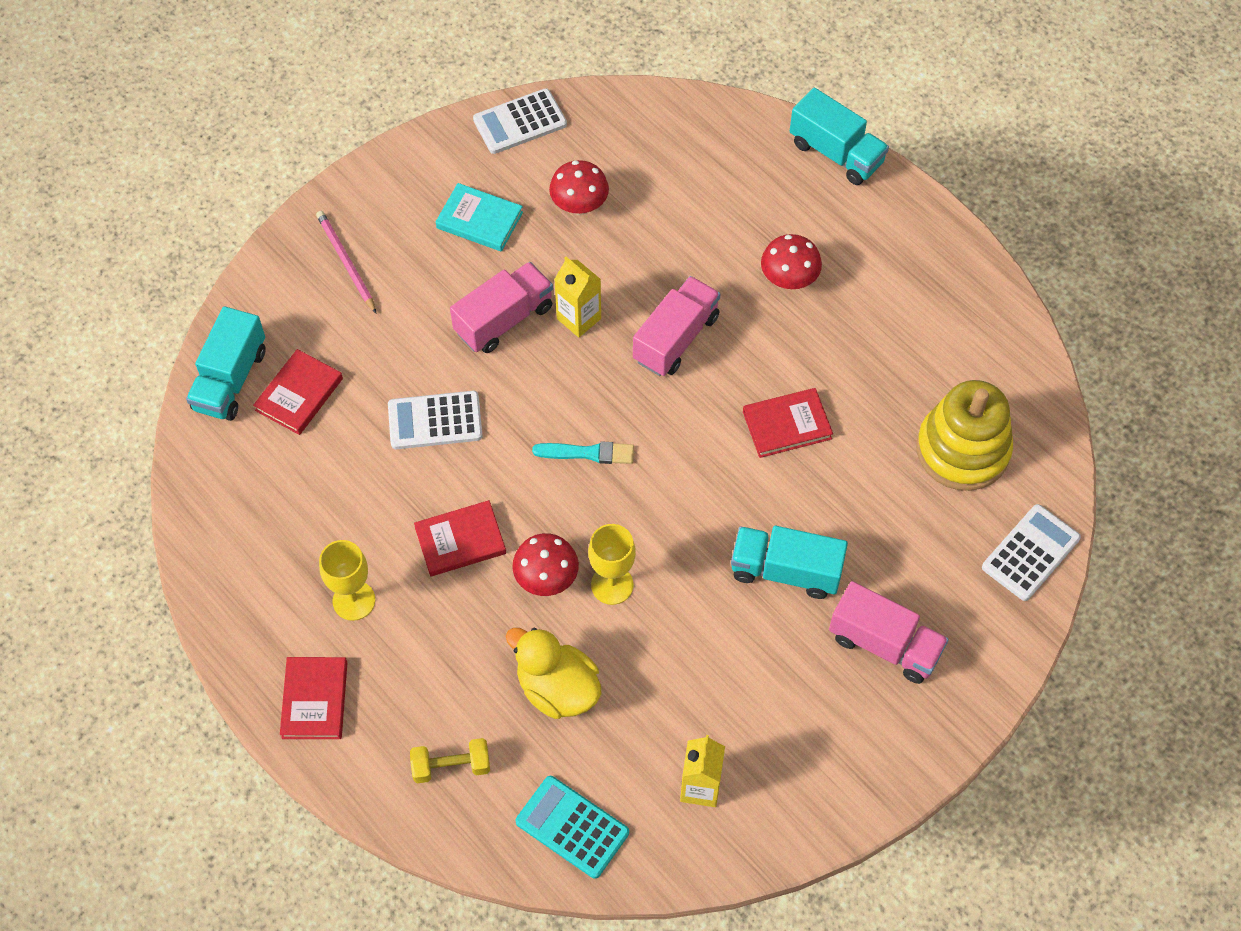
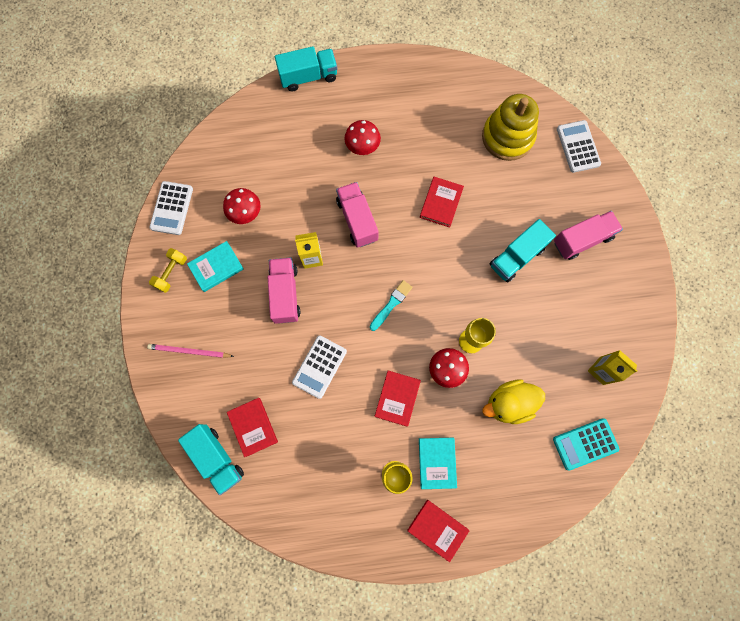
camera: 55 degrees left, 15 degrees up
yellow dumbbell [410,738,490,784] -> yellow dumbbell moved to [149,248,187,293]
none -> turquoise book [419,438,457,489]

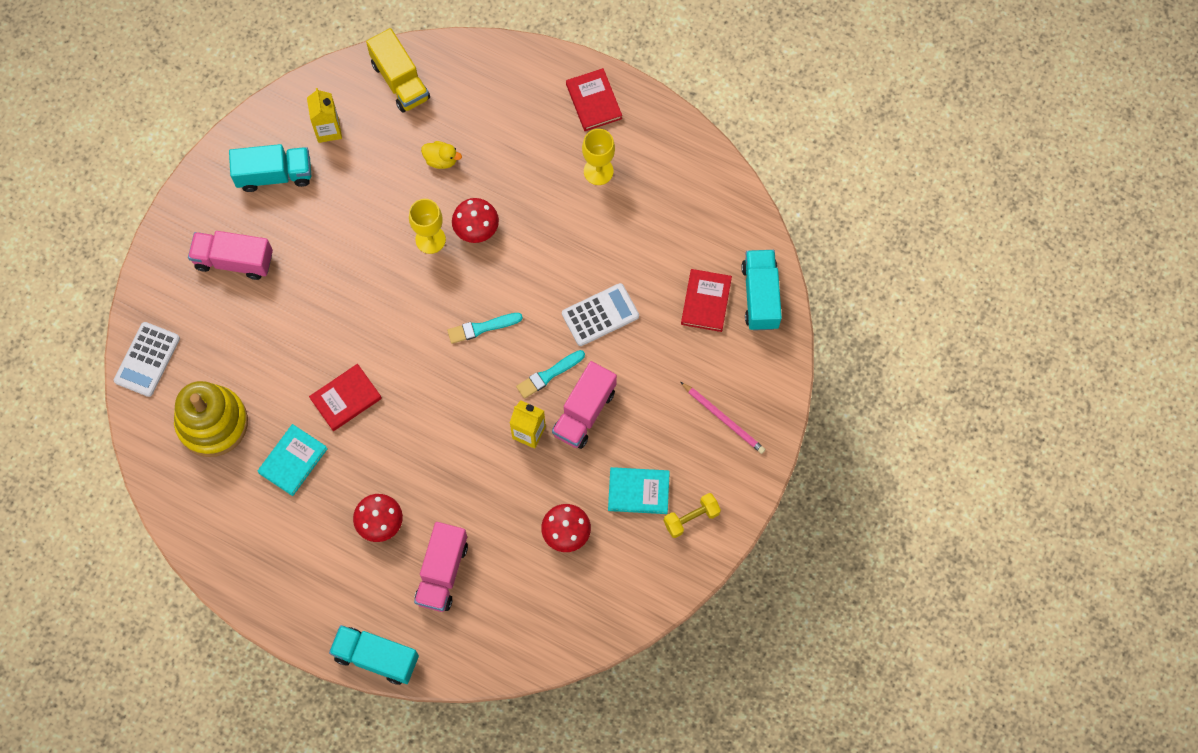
camera: 145 degrees left, 5 degrees down
white calculator [149,181,193,235] -> none
pink truck [336,182,379,248] -> pink truck moved to [414,522,468,612]
red book [374,370,421,427] -> none
turquoise book [419,438,457,489] -> turquoise book moved to [257,424,328,496]
yellow duck [483,379,545,424] -> yellow duck [421,141,462,169], size x0.56
turquoise truck [490,219,556,283] -> turquoise truck moved to [229,144,311,192]
turquoise calculator [553,418,619,471] -> yellow truck [366,28,430,112]
none -> turquoise brush [516,350,585,399]

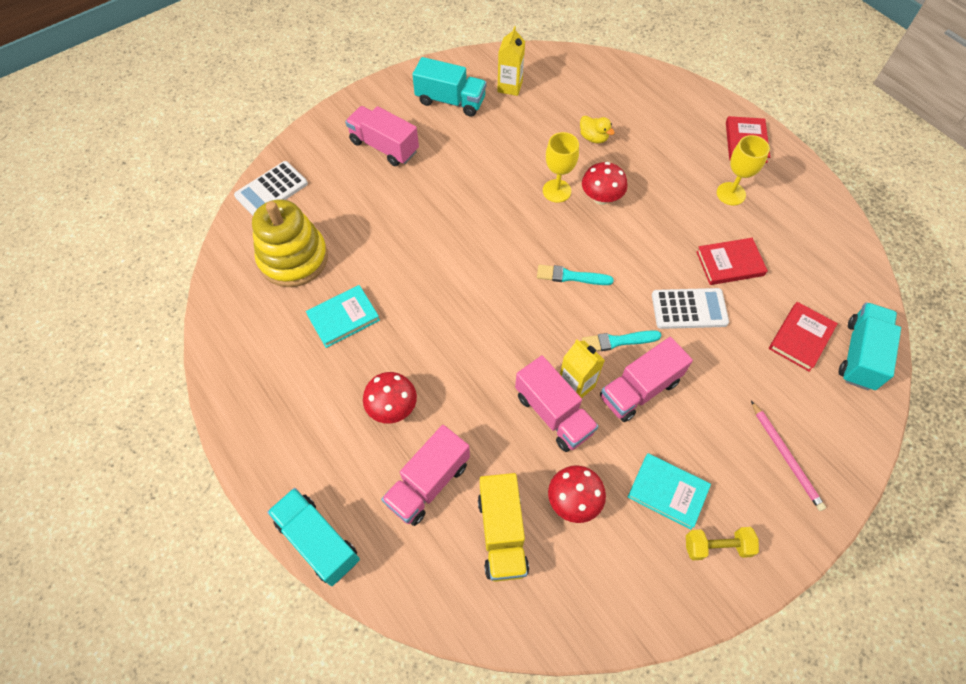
camera: 25 degrees right, 10 degrees down
red book [309,364,382,431] -> red book moved to [696,238,768,285]
yellow truck [366,28,430,112] -> yellow truck moved to [478,473,529,582]
none -> pink truck [515,355,599,452]

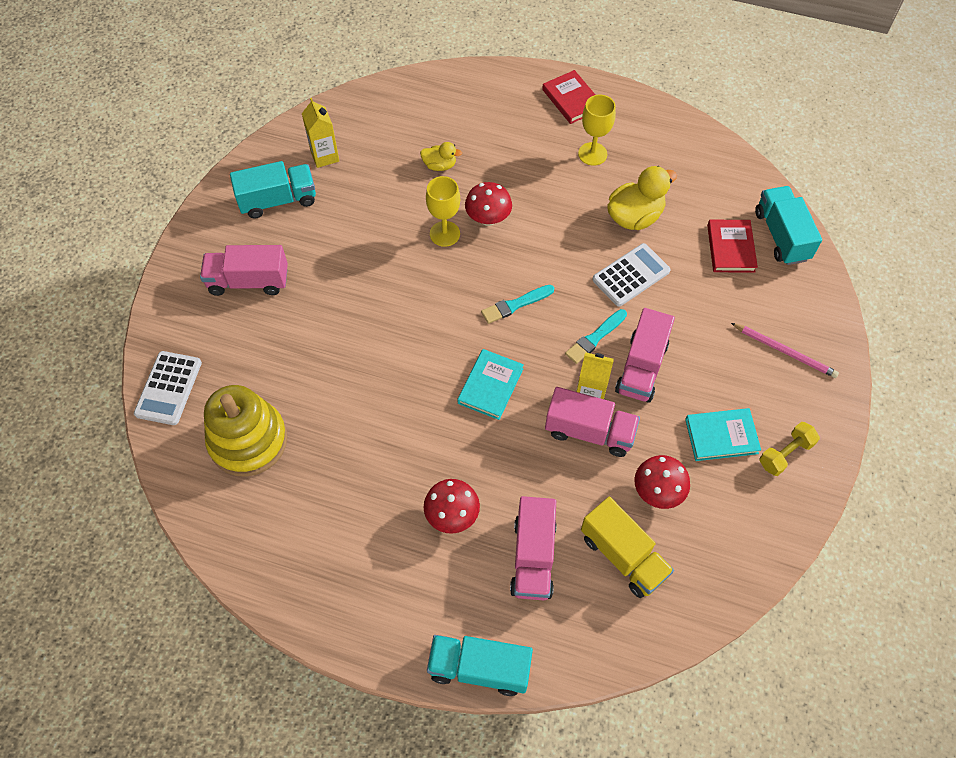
camera: 35 degrees left, 0 degrees up
turquoise book [306,285,380,348] -> turquoise book moved to [457,349,524,420]
red book [696,238,768,285] -> yellow duck [607,166,677,230]

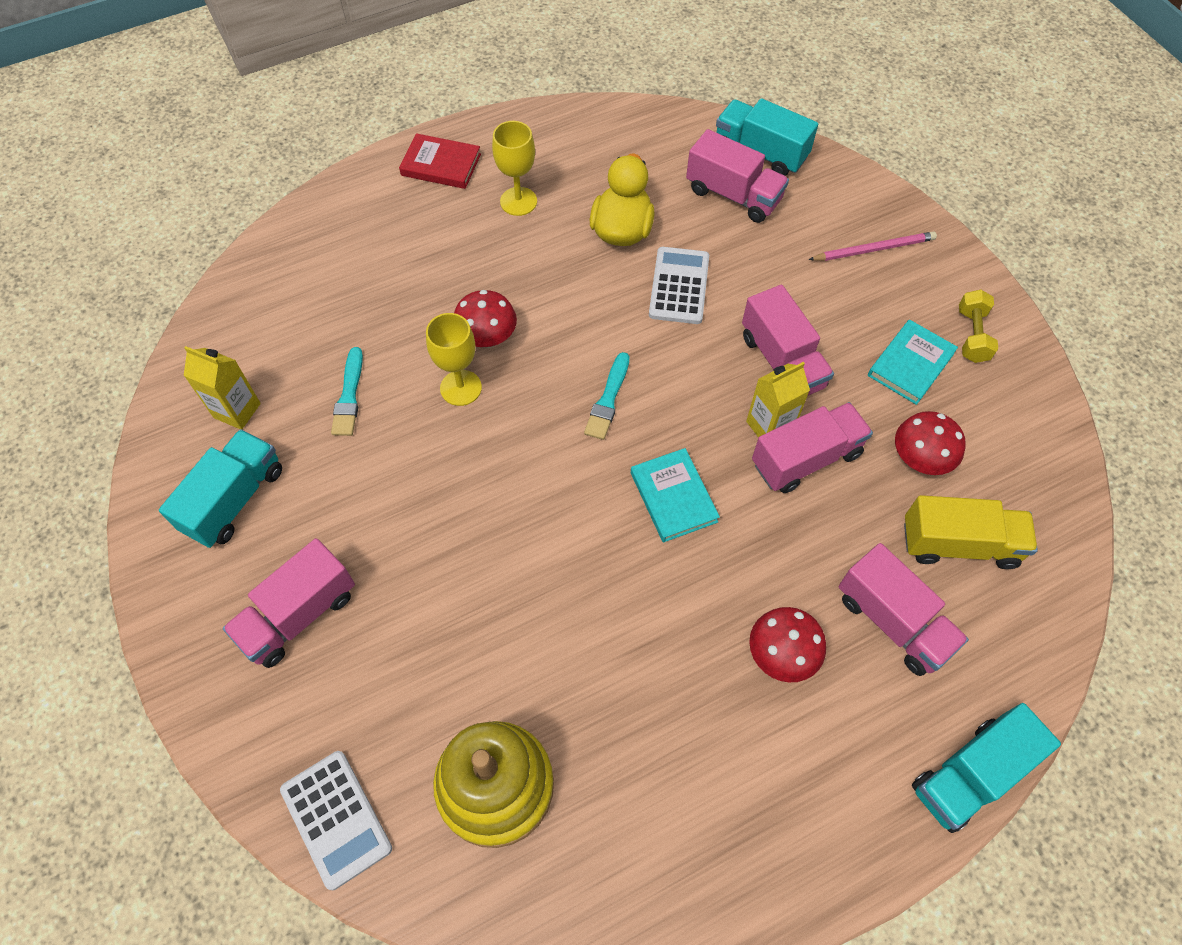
camera: 45 degrees left, 0 degrees up
yellow duck [420,142,462,171] -> none
turquoise brush [565,309,627,364] -> turquoise brush moved to [331,347,363,436]
red book [707,220,758,273] -> pink truck [686,129,789,223]

